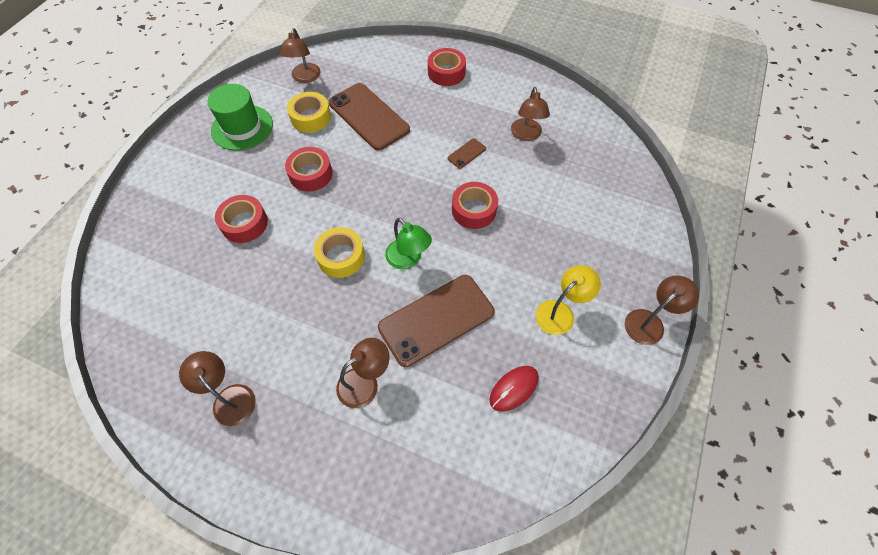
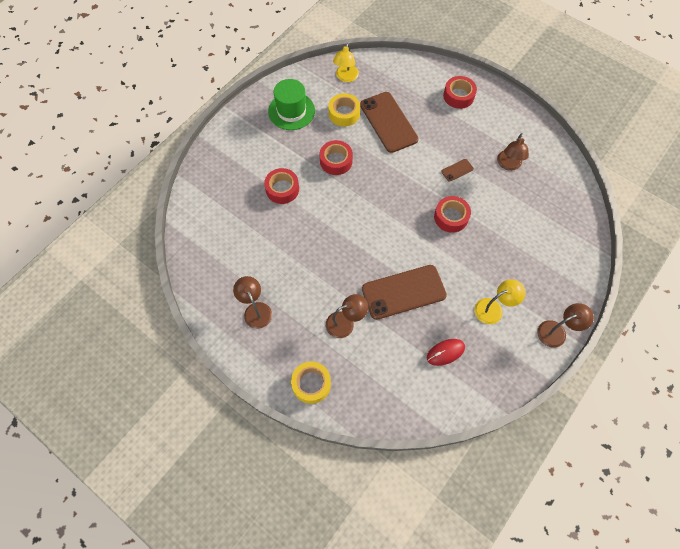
camera: 15 degrees right, 5 degrees up
brown lamp [280,28,320,83] -> yellow lamp [333,43,359,82]
yellow tape [314,227,365,278] -> yellow tape moved to [291,361,331,404]
green lamp [385,218,432,269] -> none

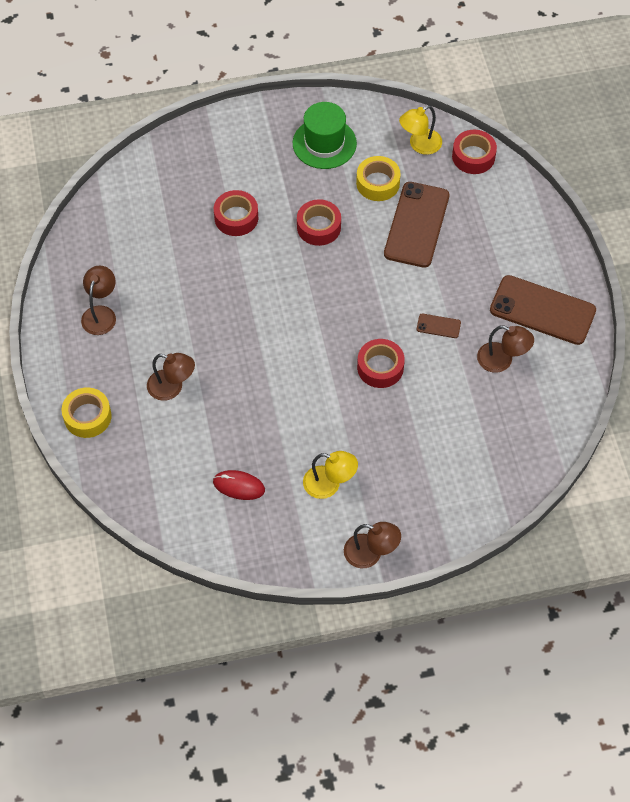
camera: 40 degrees right, 5 degrees down
brown phone [362,265,447,320] -> brown phone moved to [490,275,596,345]
red tape [443,76,477,109] -> red tape moved to [452,130,497,174]
brown lamp [497,133,529,171] -> brown lamp turned 120 degrees counterclockwise [477,325,534,373]

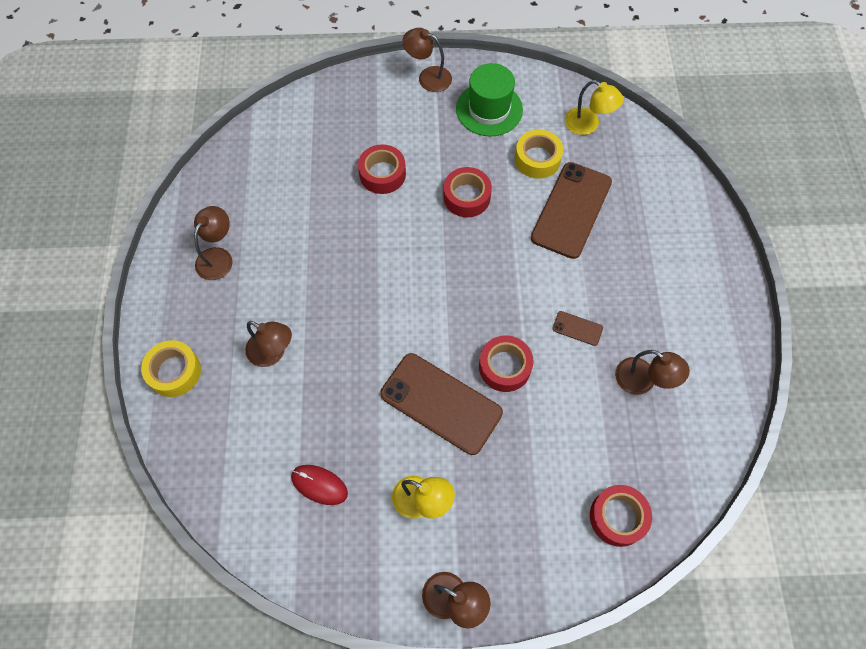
camera: 10 degrees right, 5 degrees up
yellow lamp [399,105,442,155] -> yellow lamp turned 120 degrees counterclockwise [565,80,624,135]
red tape [452,130,497,174] -> red tape moved to [590,485,652,547]
brown phone [490,275,596,345] -> brown phone moved to [380,353,503,455]
none -> brown lamp [402,28,452,92]

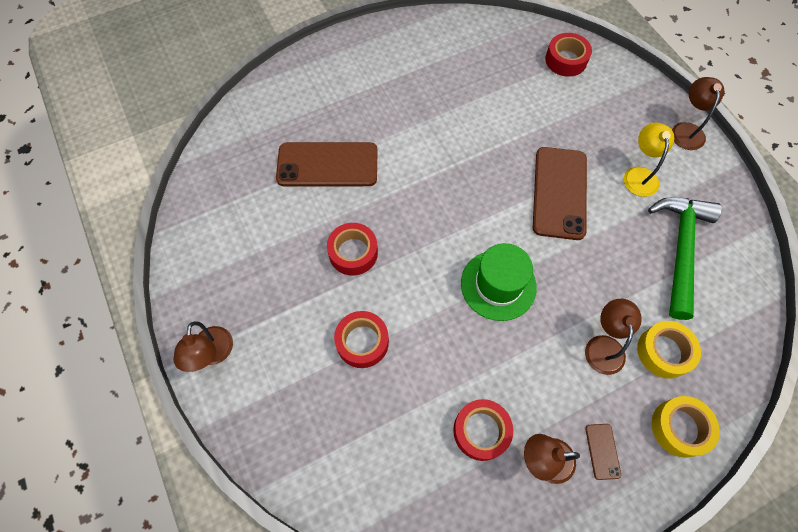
camera: 115 degrees left, 0 degrees up
red mouse [291,465,348,505] -> green hammer [648,197,722,320]
green hat [456,63,523,136] -> green hat moved to [461,243,537,321]
red tape [479,336,533,392] -> red tape moved to [453,399,513,461]
yellow tape [515,129,563,179] -> yellow tape moved to [637,321,701,379]
brown phone [552,311,603,346] -> brown phone moved to [585,424,621,480]
yellow lamp [565,80,624,135] -> none
brown lamp [615,350,690,395] -> none

